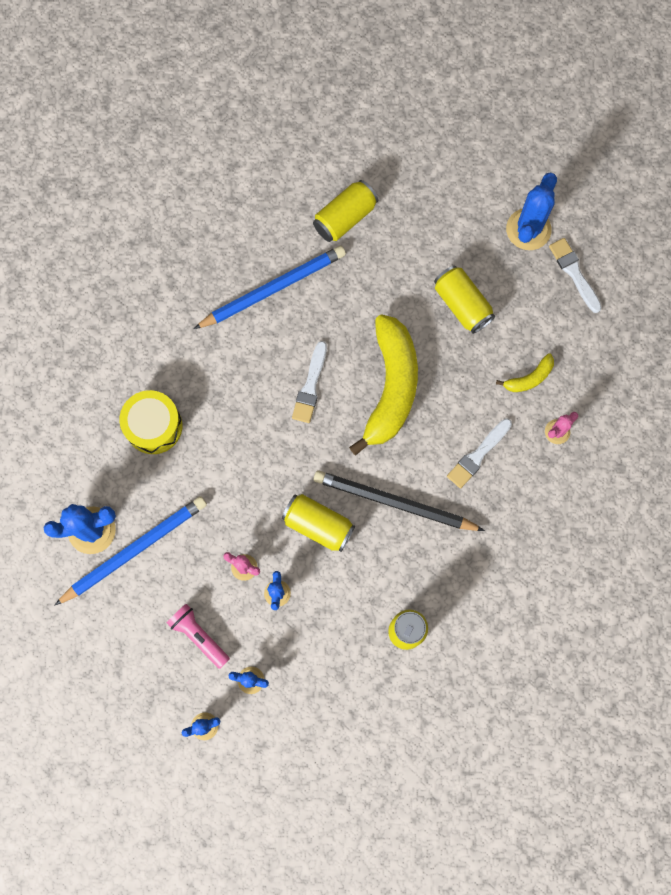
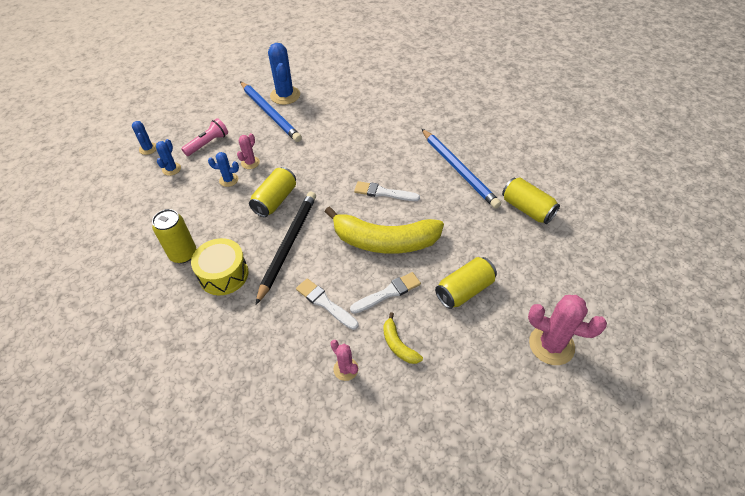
camera: 90 degrees right, 25 degrees down
yellow drum [119,390,182,454] -> yellow drum moved to [191,238,249,295]
blue cactus [506,172,557,250] -> pink cactus [528,295,607,365]
white brush [549,238,602,313] -> white brush moved to [350,272,421,314]

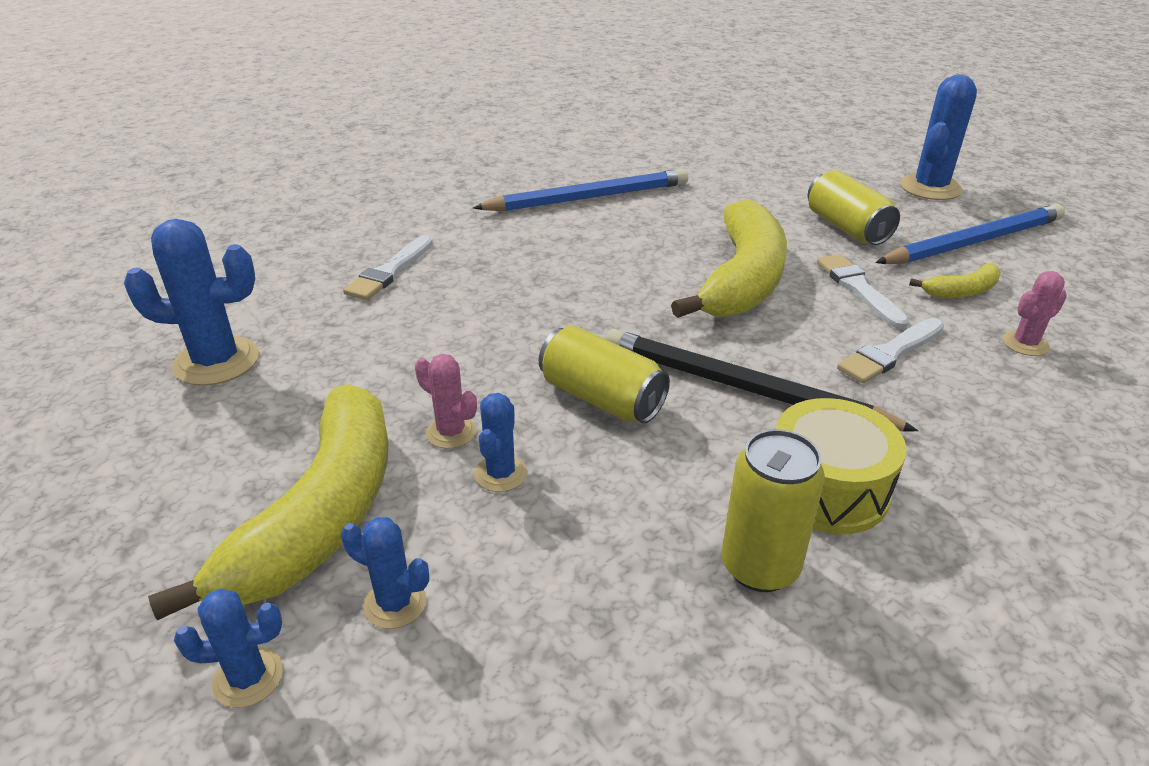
camera: 80 degrees left, 15 degrees down
pink flashlight [181,118,228,156] -> yellow banana [148,384,389,620]
blue pencil [240,81,302,142] -> blue pencil moved to [875,204,1065,264]
white brush [354,181,420,201] -> white brush moved to [343,235,433,300]
yellow can [502,177,560,224] -> none
pink cactus [528,295,607,365] -> blue cactus [900,74,977,200]

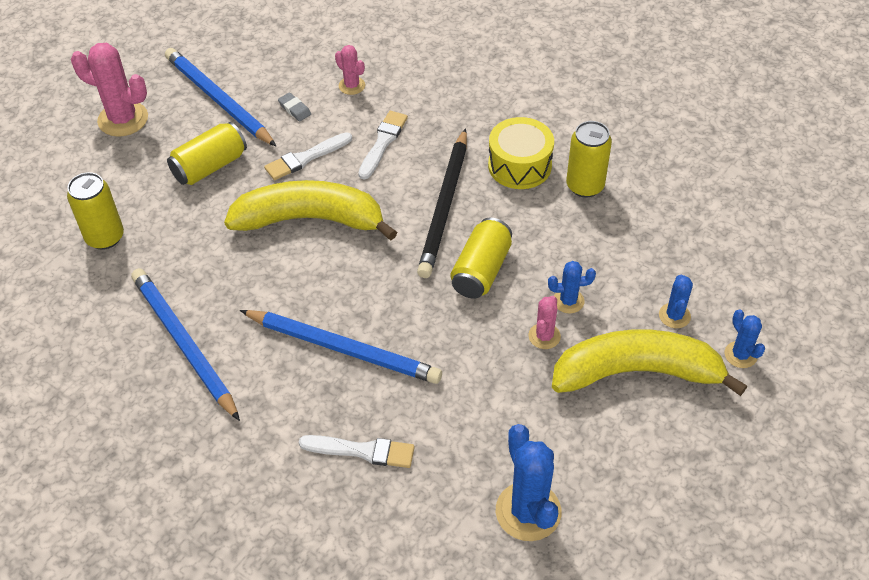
camera: 105 degrees left, 15 degrees up
white brush [837,318,944,383] -> white brush turned 105 degrees counterclockwise [358,111,408,180]
blue cactus [900,74,977,200] -> pink cactus [71,43,148,137]
yellow banana [909,264,1001,298] -> grey eraser [278,92,311,121]
none -> yellow can [67,172,124,250]
none -> blue pencil [240,310,442,384]

